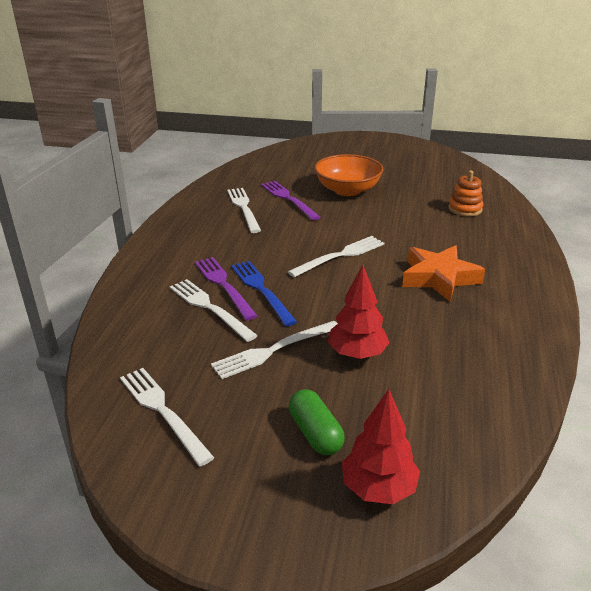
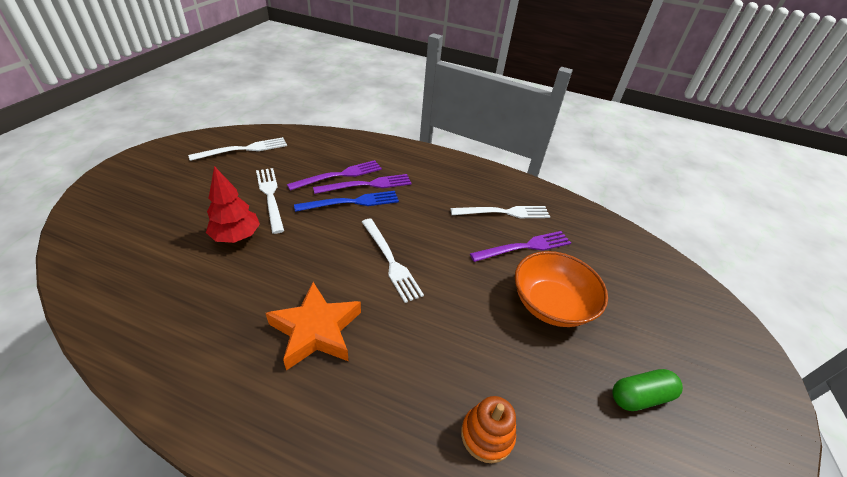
camera: 95 degrees right, 10 degrees up
white fork [170,279,258,342] -> purple fork [287,160,382,191]
green capsule [289,389,345,455] -> green capsule moved to [612,369,683,411]
red tree [342,389,420,504] -> none

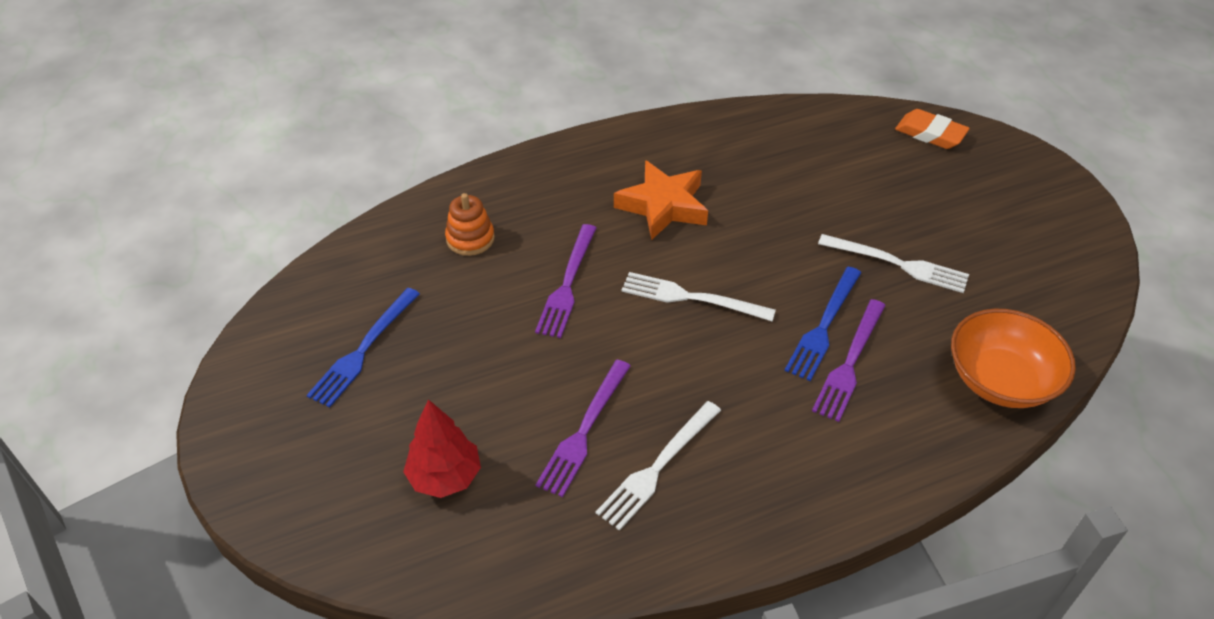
camera: 140 degrees right, 5 degrees up
white fork [188,137,287,161] -> none
red tree [206,166,260,243] -> red tree moved to [403,399,481,498]
purple fork [287,160,382,191] -> purple fork moved to [535,224,596,338]
orange bowl [515,251,608,327] -> orange bowl moved to [951,309,1076,408]
green capsule [612,369,683,411] -> blue fork [307,288,420,408]
none -> orange eraser [895,109,970,149]

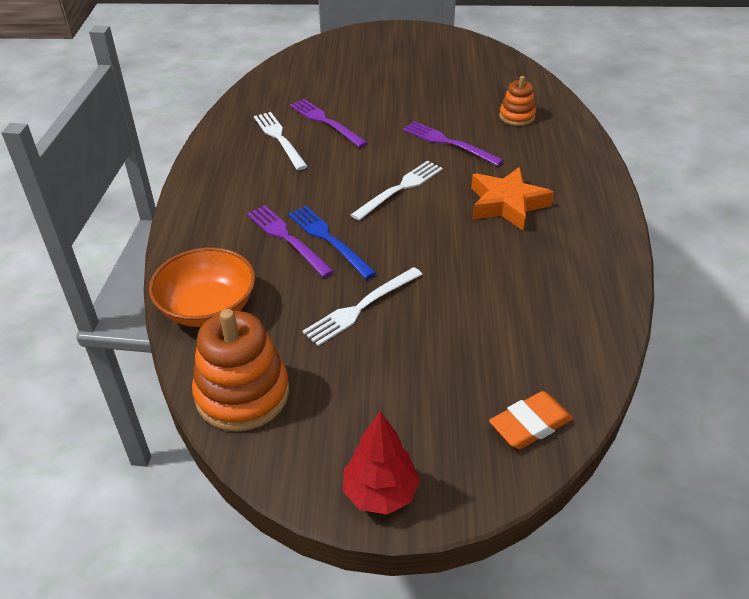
camera: 115 degrees right, 5 degrees down
blue fork [307,288,420,408] -> none
red tree [403,399,481,498] -> red tree moved to [343,411,420,514]
none -> orange stacking toy [192,309,289,431]

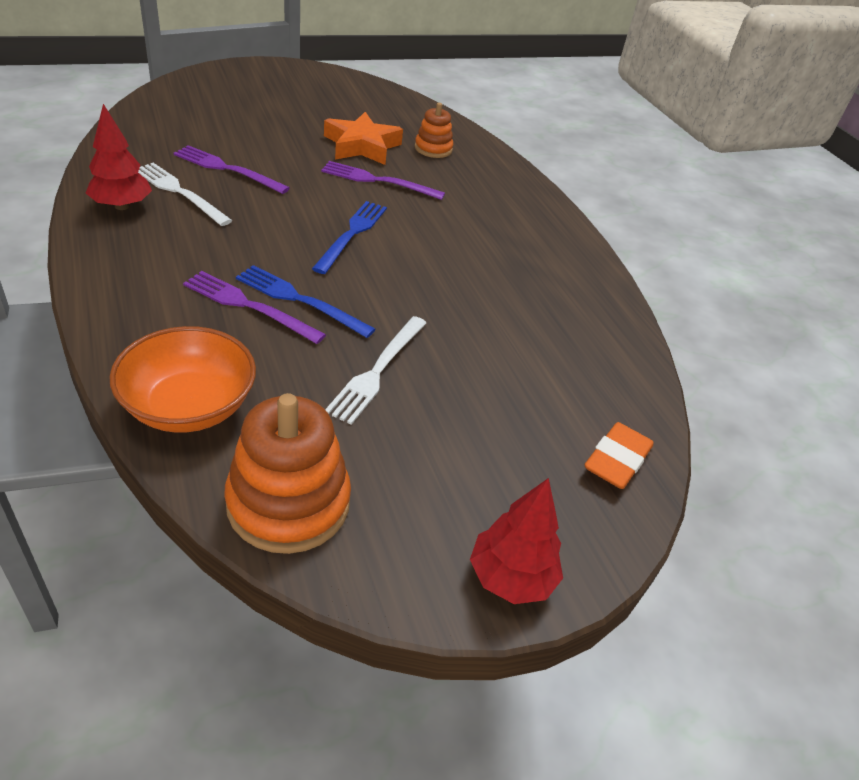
camera: 30 degrees left, 0 degrees up
white fork [351,161,443,221] -> blue fork [312,201,387,274]
orange star [471,167,554,231] -> orange star moved to [324,112,403,165]
none -> red tree [86,104,152,210]

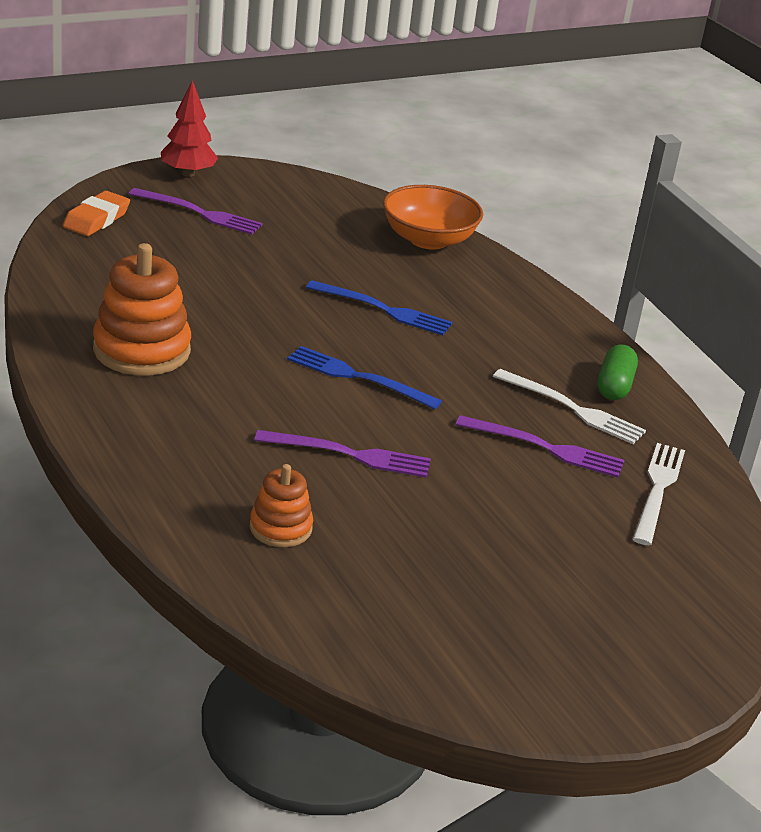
camera: 175 degrees right, 10 degrees down
red tree [86,104,152,210] -> green capsule [598,344,638,400]
purple fork [183,271,326,344] -> purple fork moved to [129,188,263,235]
orange stacking toy [224,393,351,554] -> orange stacking toy moved to [93,243,191,376]
blue fork [312,201,387,274] -> blue fork turned 105 degrees clockwise [287,346,442,409]
orange star [324,112,403,165] -> none
white fork [325,316,426,425] -> white fork moved to [633,443,685,545]

